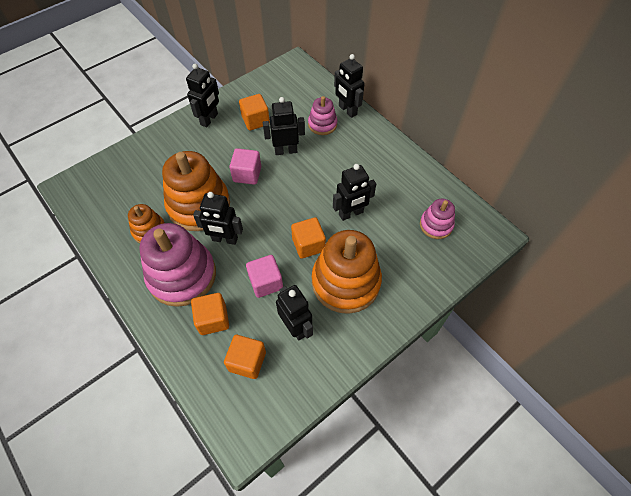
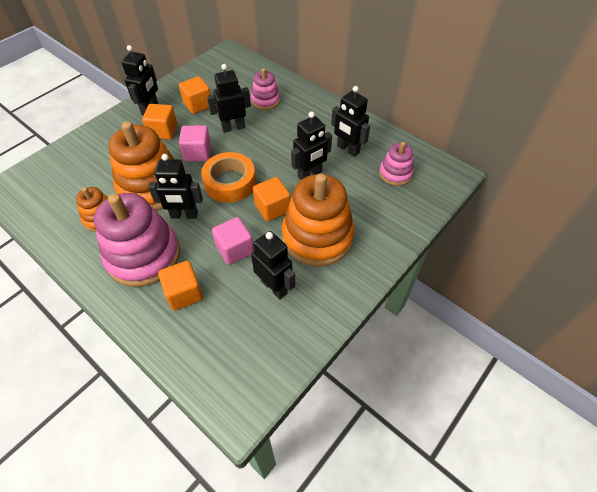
camera: 10 degrees left, 5 degrees down
orange cube [224,335,266,379] -> orange cube moved to [142,104,177,140]
black robot [334,54,365,118] -> black robot moved to [331,86,370,157]
none -> orange tape [201,152,256,203]

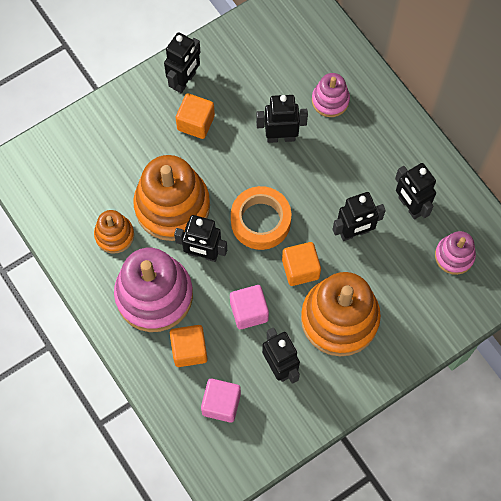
camera: 15 degrees right, 15 degrees up
orange cube [179,76,211,114] -> none
pink cube [179,125,211,161] -> pink cube moved to [201,379,241,422]

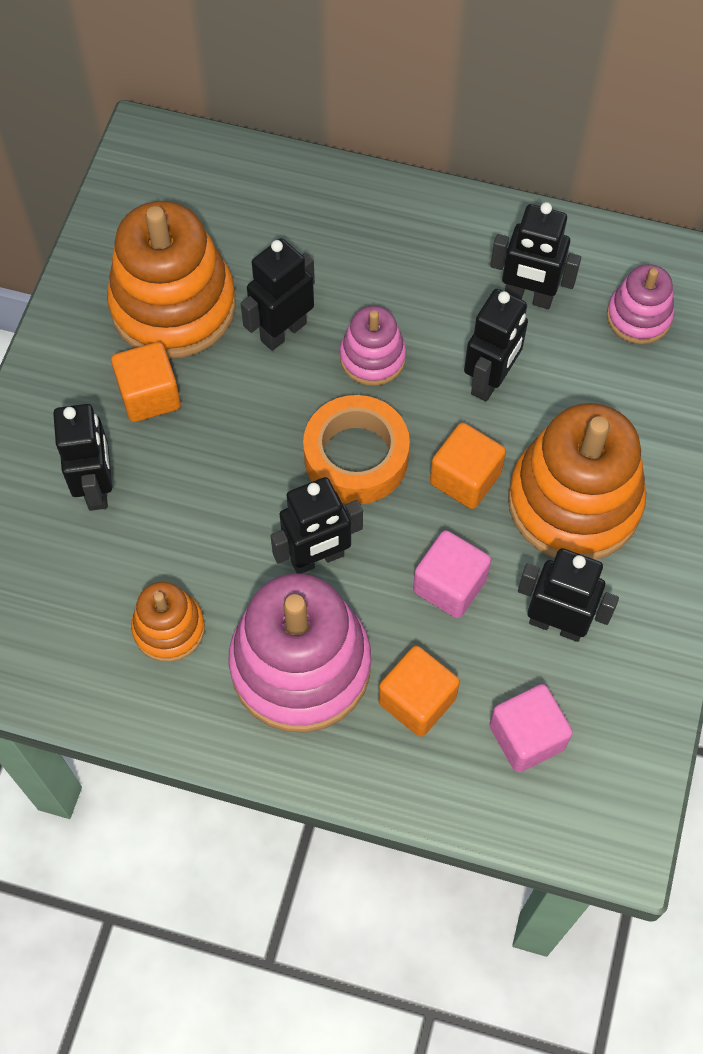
camera: 40 degrees left, 5 degrees down
orange stacking toy [133,155,210,241] -> orange stacking toy moved to [107,201,236,358]
black robot [164,32,201,93] -> black robot moved to [53,404,112,511]
pink stacking toy [312,73,350,117] -> pink stacking toy moved to [340,306,406,386]

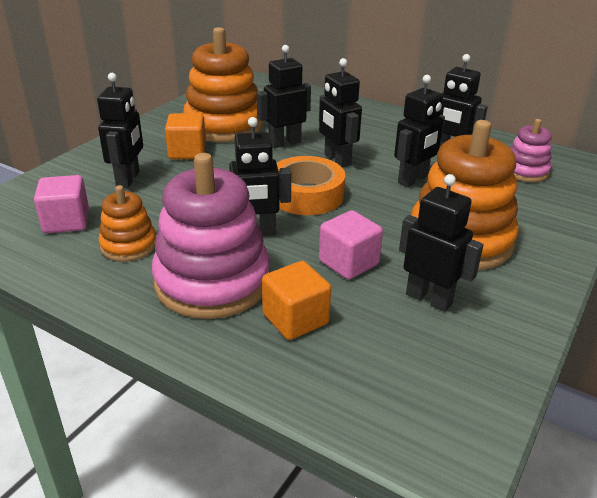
camera: 15 degrees right, 30 degrees down
pink stacking toy [340,306,406,386] -> black robot [319,58,362,167]
orange cube [430,423,506,509] -> none
pink cube [489,684,573,772] -> pink cube moved to [34,175,89,233]

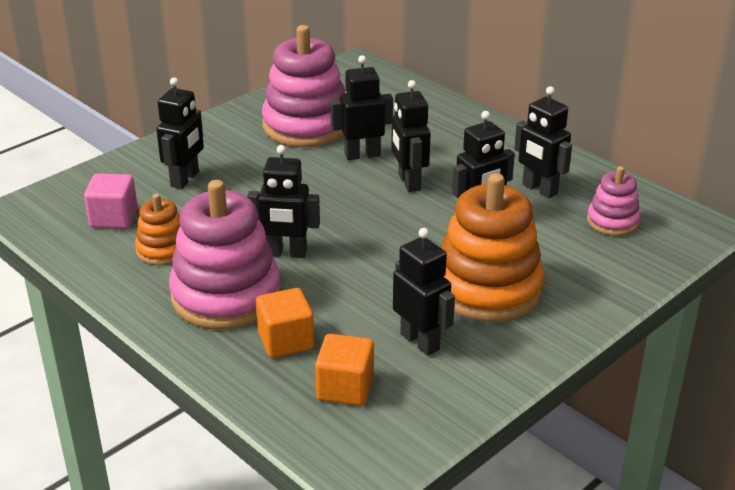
camera: 15 degrees right, 0 degrees up
orange cube [165,113,206,159] -> orange cube moved to [315,334,374,406]
orange stacking toy [183,27,263,142] -> pink stacking toy [262,25,345,147]
orange tape [277,156,345,215] -> none
pink cube [319,210,383,280] -> none

